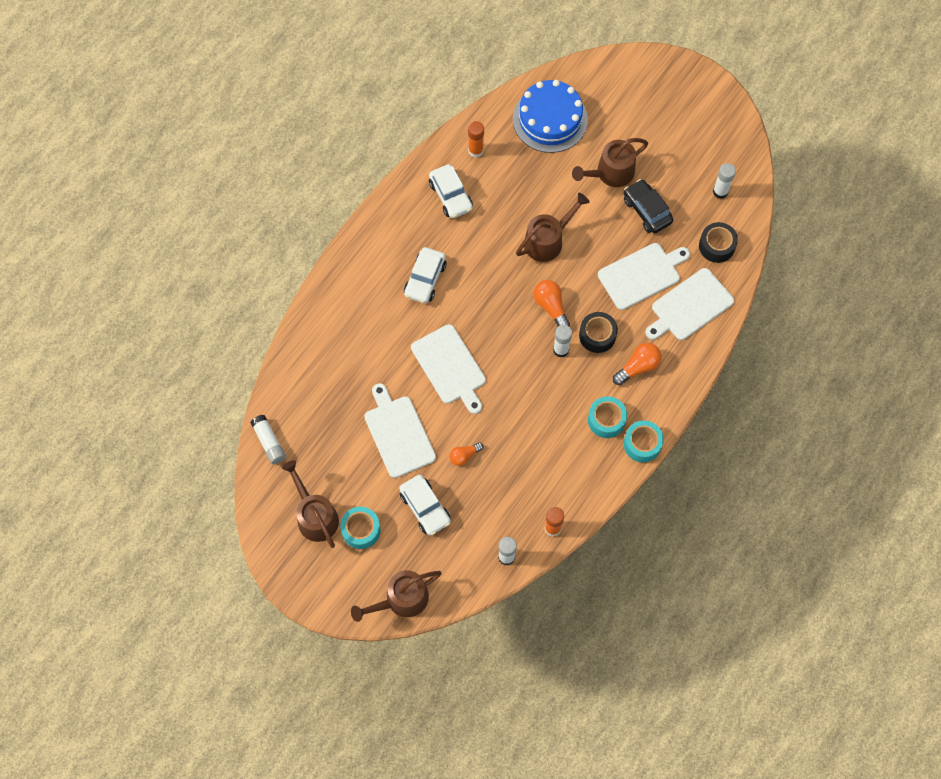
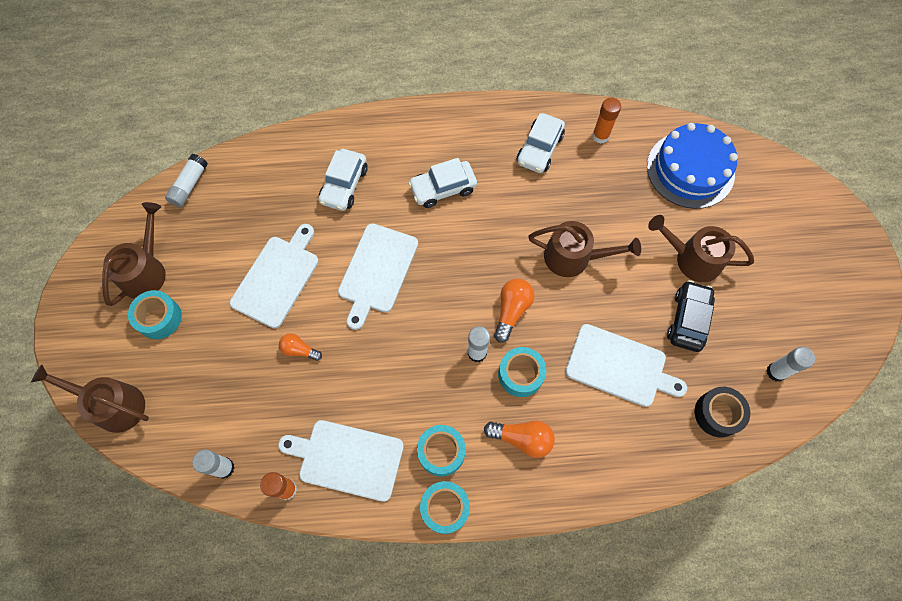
camera: 50 degrees right, 0 degrees up
white car [399,475,451,535] -> white car moved to [319,149,368,211]
black tape [579,312,618,353] -> turquoise tape [498,347,546,397]
white cutting board [645,268,734,340] -> white cutting board moved to [278,420,404,502]

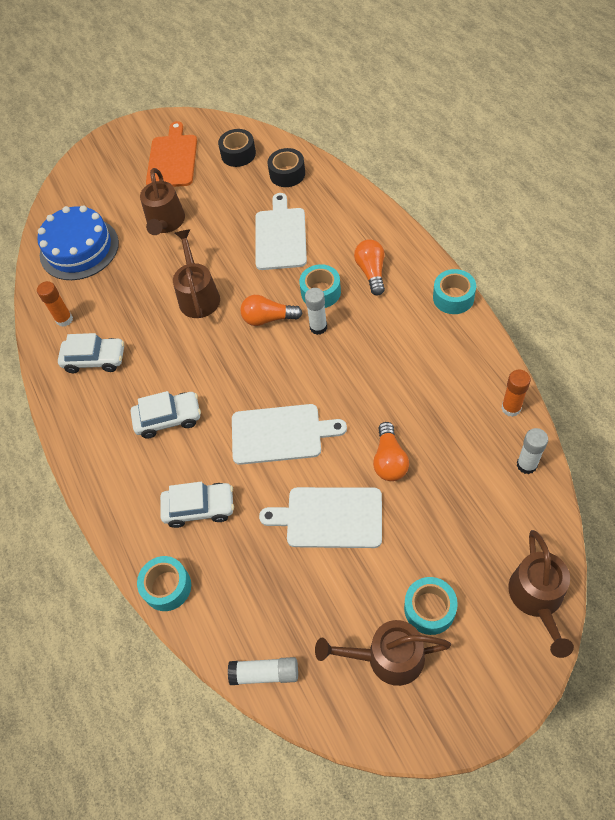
camera: 105 degrees left, 10 degrees down
white cutting board [278,420,404,502] -> none
orange light bulb [279,333,322,361] -> orange light bulb [373,422,409,481], size x1.53
white car [408,158,477,208] -> white car turned 60 degrees counterclockwise [131,391,201,438]
turquoise tape [417,425,466,476] -> turquoise tape moved to [137,556,191,611]
black car [667,280,715,352] -> none
white glue stick [766,347,815,382] -> black tape [218,129,256,167]
none -> orange cutting board [146,121,197,187]

